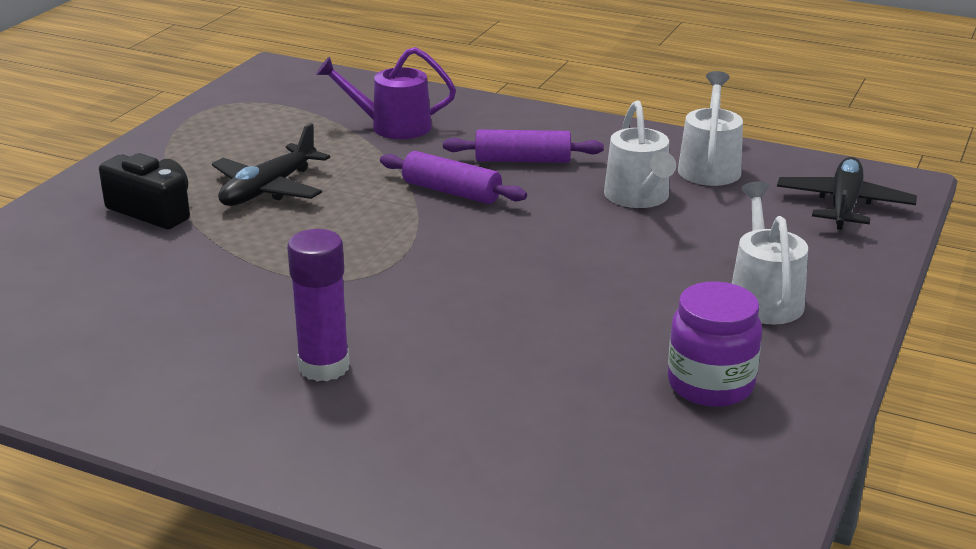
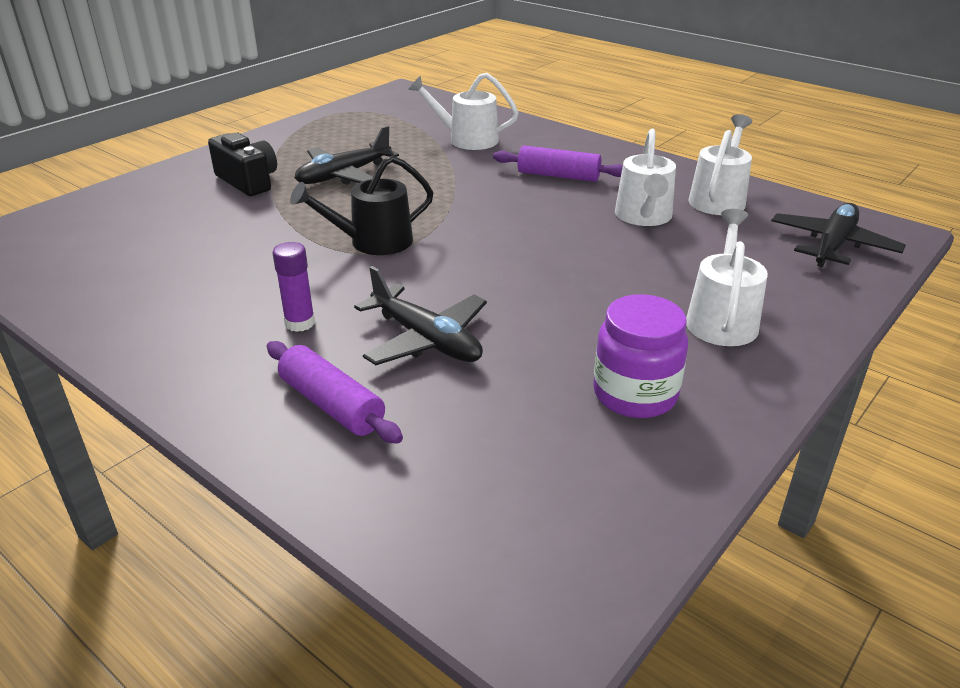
camera: 15 degrees right, 5 degrees up
purple glue stick [287,229,350,382] -> purple glue stick [272,242,315,332], size x0.66
purple watering can [316,47,456,139] -> white watering can [408,73,519,150]
purple rolling pin [380,151,527,204] -> purple rolling pin moved to [267,341,403,444]
none -> black watering can [290,156,434,255]
none -> black plane [354,266,487,365]

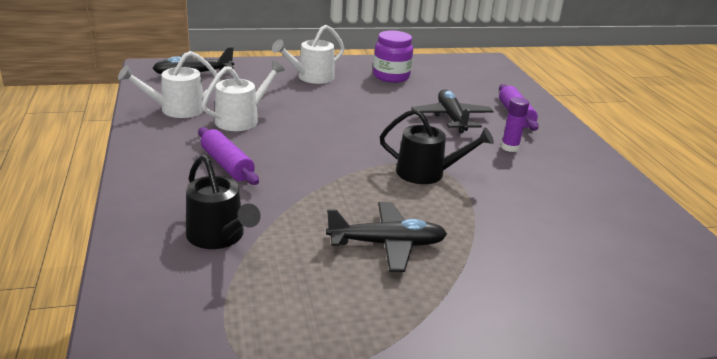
camera: 145 degrees left, 5 degrees down
black camera [208,133,277,196] -> none
white watering can [408,73,519,150] -> black watering can [186,155,261,249]

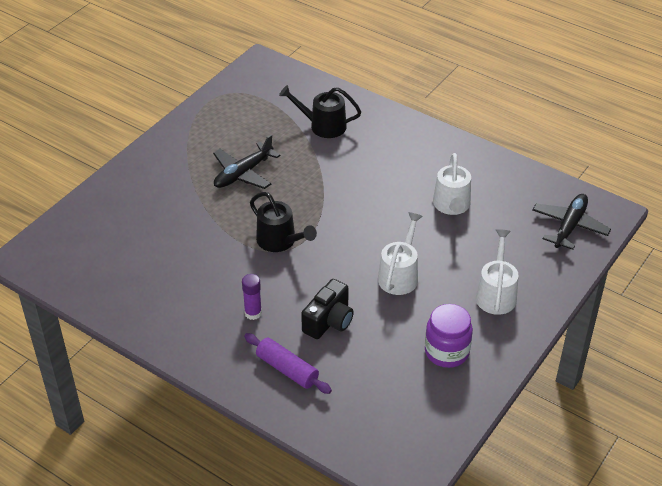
camera: 140 degrees right, 15 degrees up
white watering can [118,51,220,118] -> white watering can moved to [378,212,423,295]
purple rolling pin [198,127,259,185] -> none
black watering can [380,109,494,184] -> black watering can turned 105 degrees counterclockwise [250,192,317,252]
black plane [411,89,494,133] -> black camera [301,279,354,339]

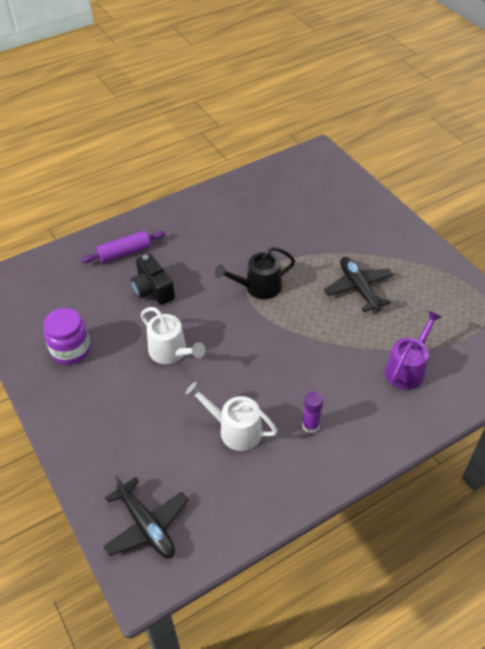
camera: 115 degrees right, 5 degrees up
purple glue stick [242,274,262,320] -> purple glue stick moved to [302,391,323,433]
black watering can [279,85,361,138] -> purple watering can [385,310,441,390]
white watering can [476,229,519,315] -> none

